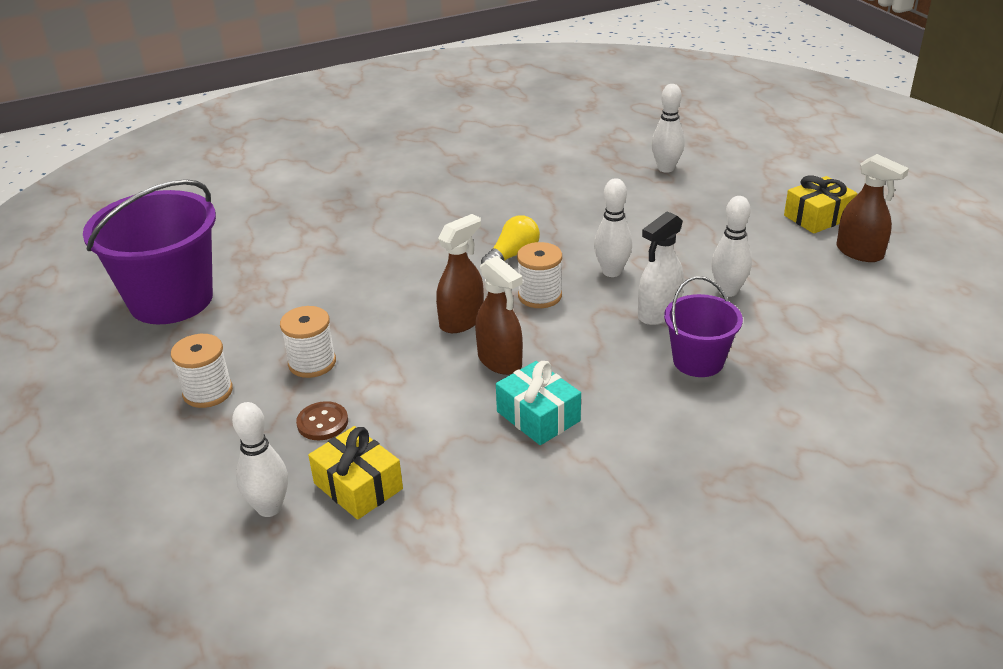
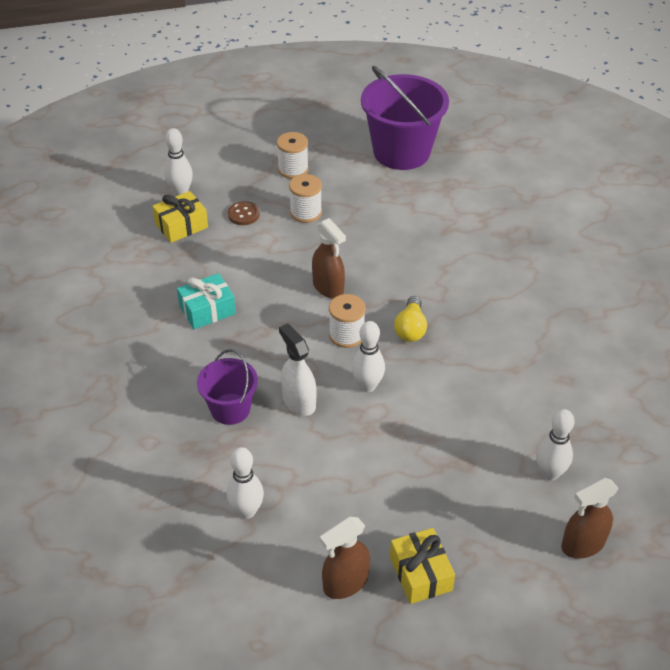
camera: 100 degrees right, 10 degrees up
brown spray bottle [475,256,523,375] -> brown spray bottle moved to [561,478,619,559]
yellow light bulb [481,215,540,264] -> yellow light bulb turned 45 degrees clockwise [394,296,427,342]
white bowling pin [711,196,752,297] -> white bowling pin moved to [227,447,264,519]

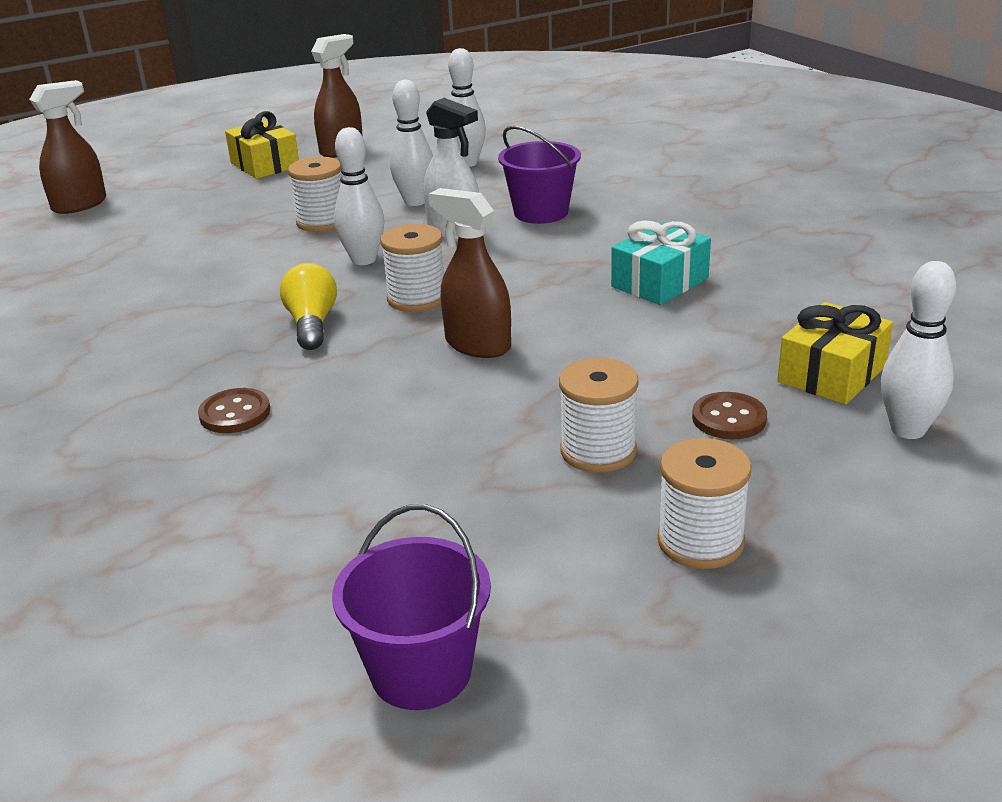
camera: 165 degrees right, 15 degrees down
purple bucket [361,66,449,170] -> purple bucket [332,504,491,710], size x0.55
white bowling pin [536,409,574,481] -> white bowling pin moved to [390,80,433,206]
none -> brown button [198,388,270,433]
none -> white spool [288,157,342,232]

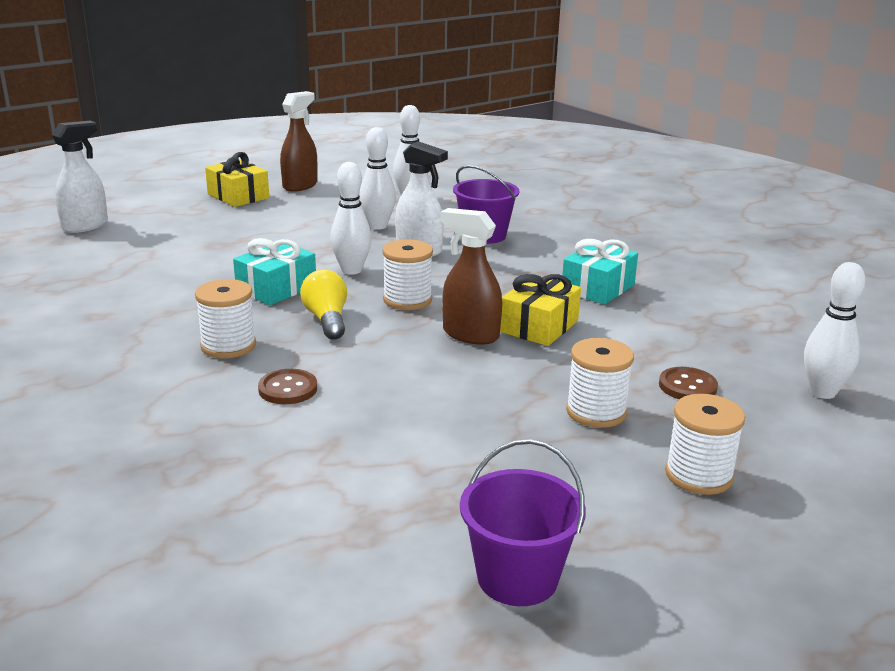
camera: 10 degrees left, 5 degrees down
brown spray bottle [29,80,106,214] -> white spray bottle [52,121,108,233]
white spool [288,157,342,232] -> white spool moved to [195,279,256,358]
yellow gift [777,302,893,405] -> yellow gift moved to [500,274,581,346]
none -> turquoise gift [233,238,316,305]

